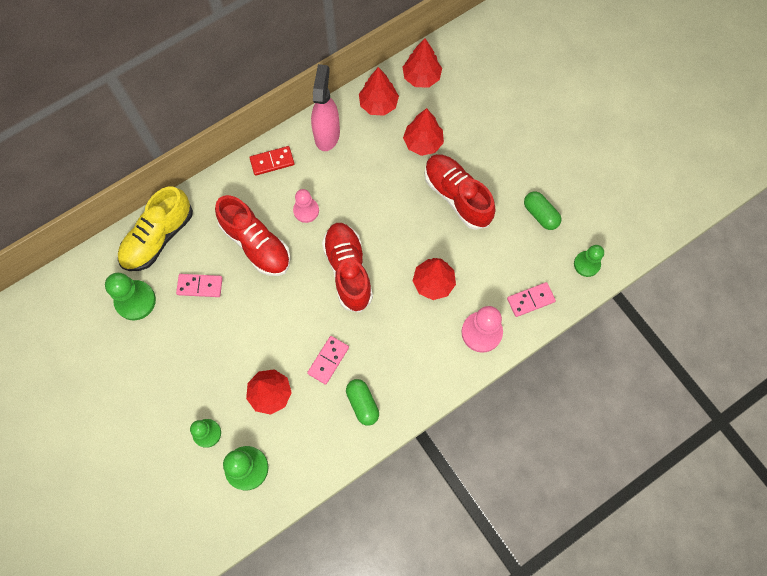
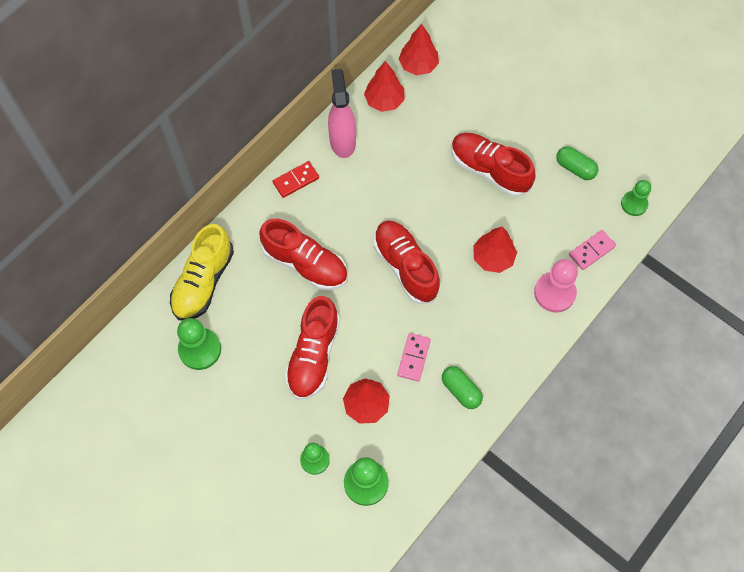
camera: 15 degrees left, 5 degrees down
pink domino [176,274,223,297] -> none
pink pawn [293,189,319,223] -> none
red tree [403,108,444,156] -> none
none -> red shoe [285,296,340,400]

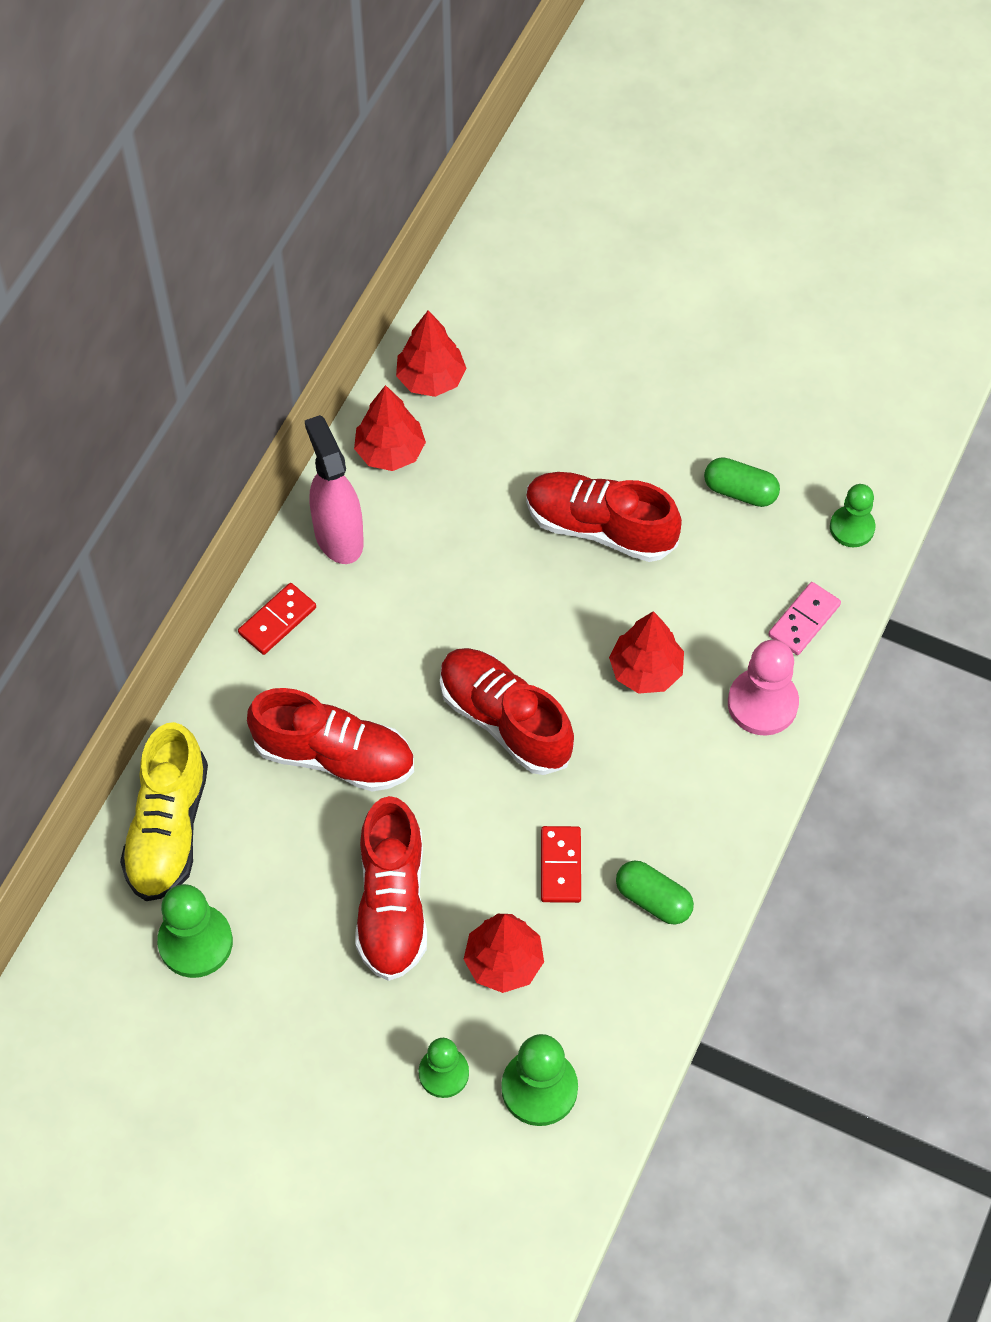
camera: 15 degrees left, 5 degrees down
pink domino [397,333,431,382] -> red domino [541,826,581,903]

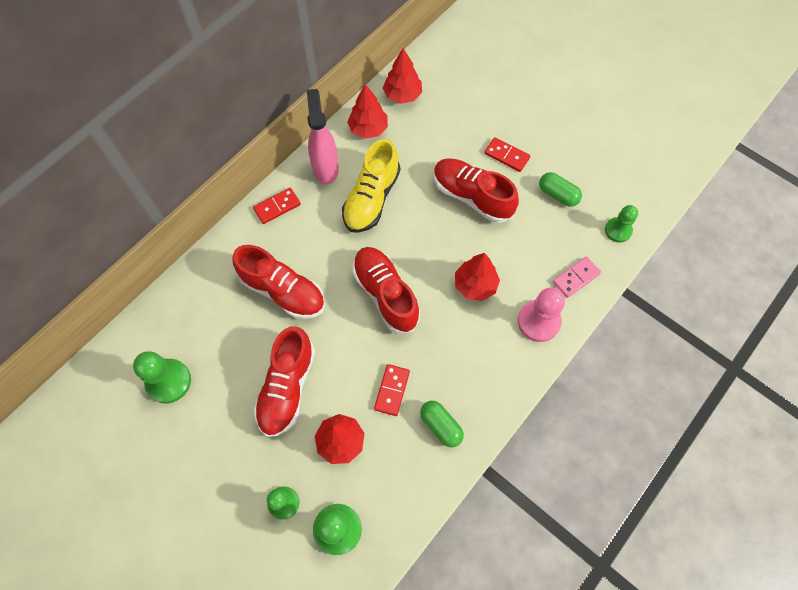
camera: 15 degrees right, 5 degrees up
yellow shoe [120,722,208,901] -> yellow shoe moved to [342,139,400,233]
none -> red domino [484,137,530,172]

